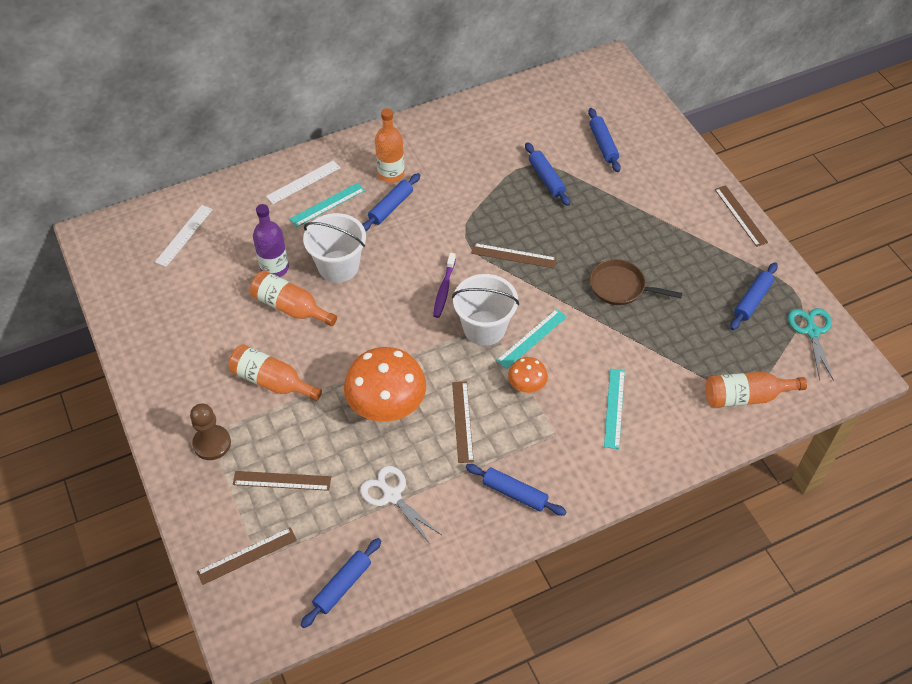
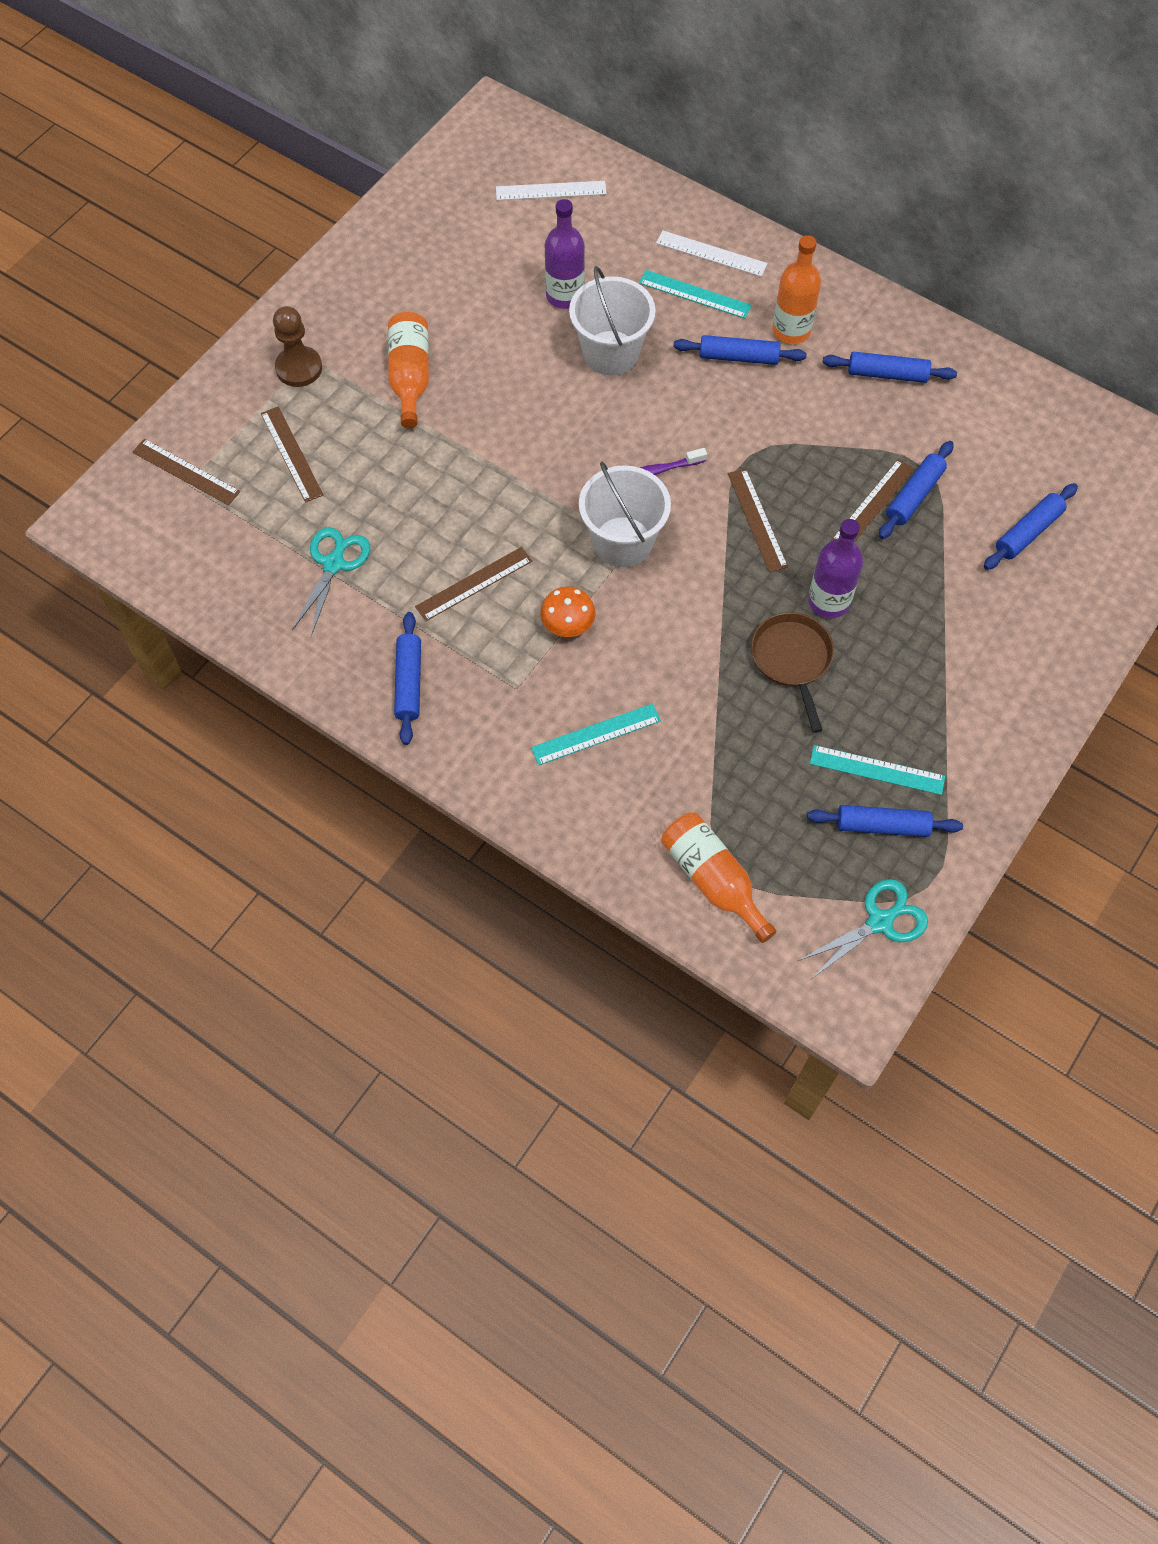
camera: 60 degrees right, 10 degrees up
orange bottle [250,270,337,326] -> none
blue rolling pin [301,538,381,628] -> blue rolling pin moved to [822,352,957,383]
orange mushroom [344,347,426,422] -> none
white scissors [360,466,442,545] -> turquoise scissors [292,527,370,636]
turquoise ruler [496,309,567,369] -> turquoise ruler moved to [810,745,945,795]
brown ruler [714,185,768,247] -> brown ruler moved to [832,459,915,543]
none -> purple bottle [808,519,863,618]

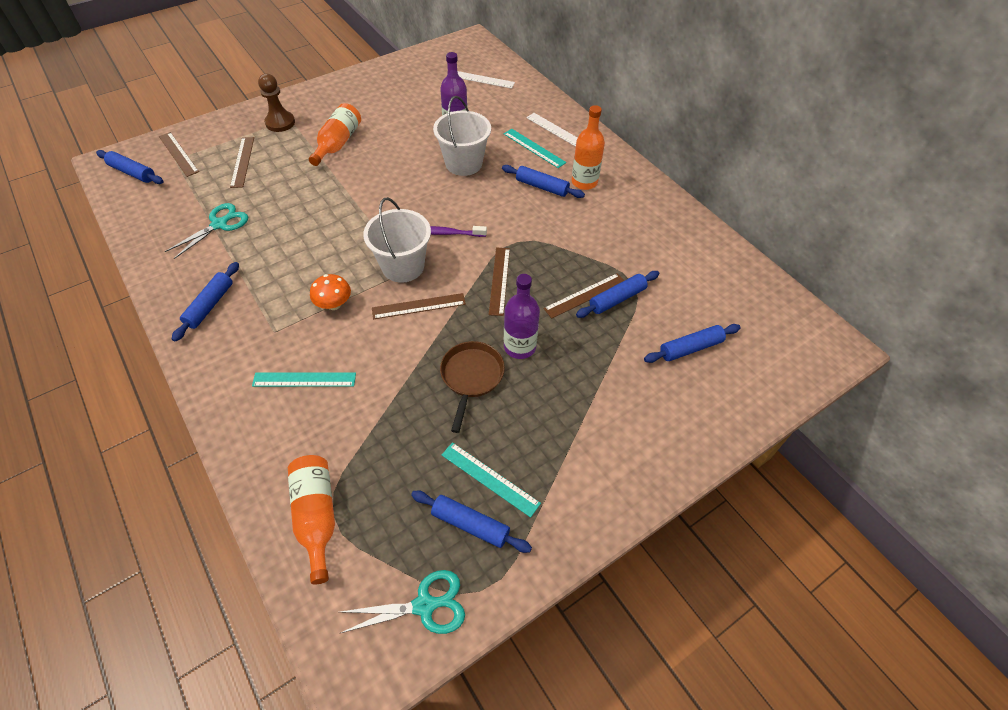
camera: 20 degrees right, 10 degrees down
brown ruler [415,547,532,621] -> brown ruler moved to [372,293,466,319]
blue rolling pin [822,352,957,383] -> blue rolling pin moved to [96,150,163,184]

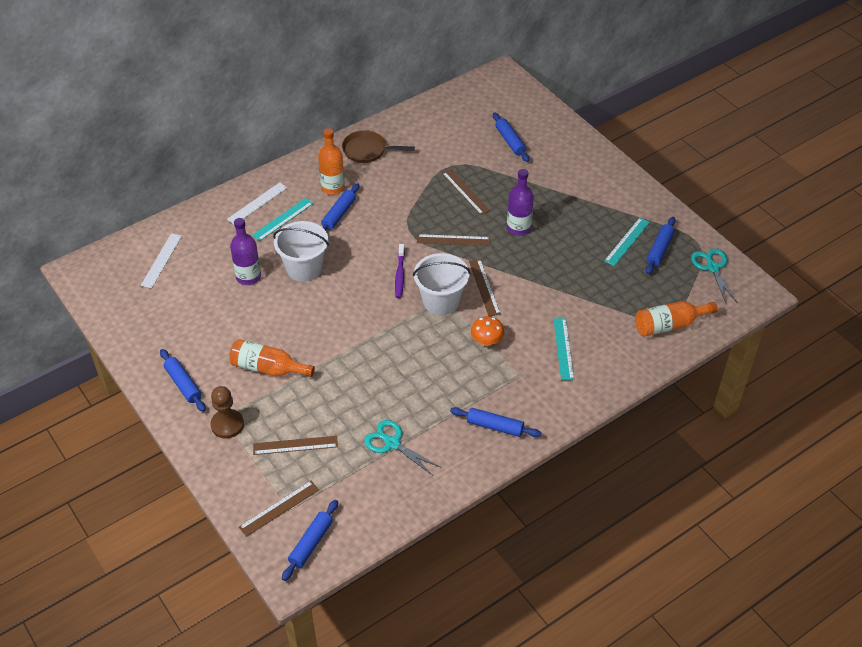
camera: 90 degrees left, 5 degrees down
brown pan [440,341,505,433] -> brown pan moved to [342,130,415,163]
blue rolling pin [576,271,659,318] -> blue rolling pin moved to [160,349,206,412]

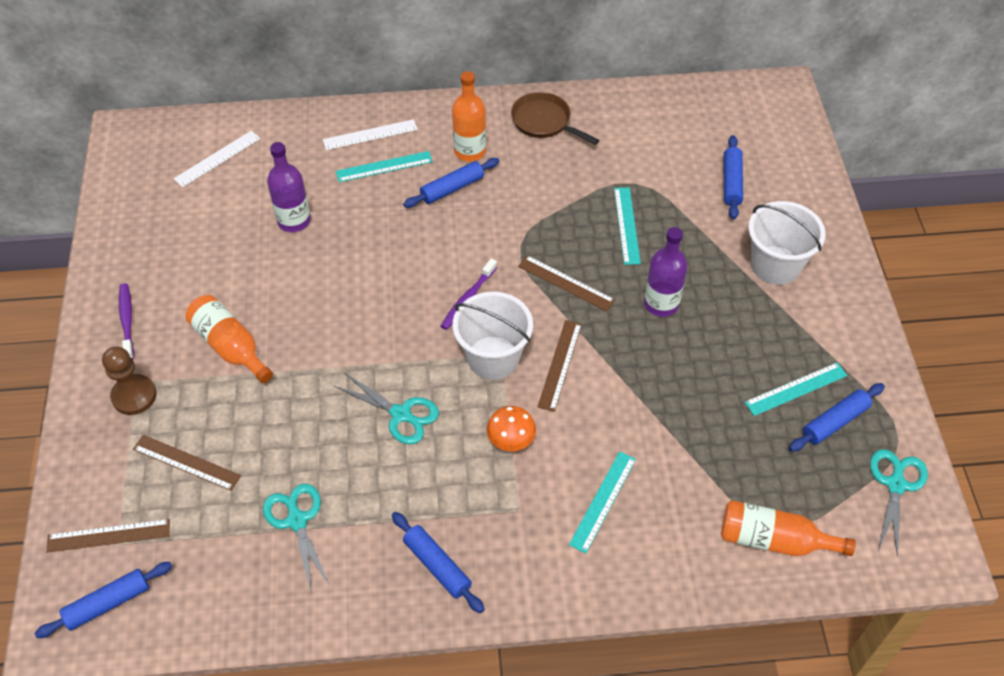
camera: 30 degrees right, 5 degrees up
blue rolling pin [160,349,206,412] -> purple toothbrush [119,283,134,359]
white bucket [273,221,329,282] -> white bucket moved to [748,201,826,285]
brown ruler [442,169,490,215] -> turquoise ruler [614,188,641,265]
none -> turquoise scissors [334,373,439,444]

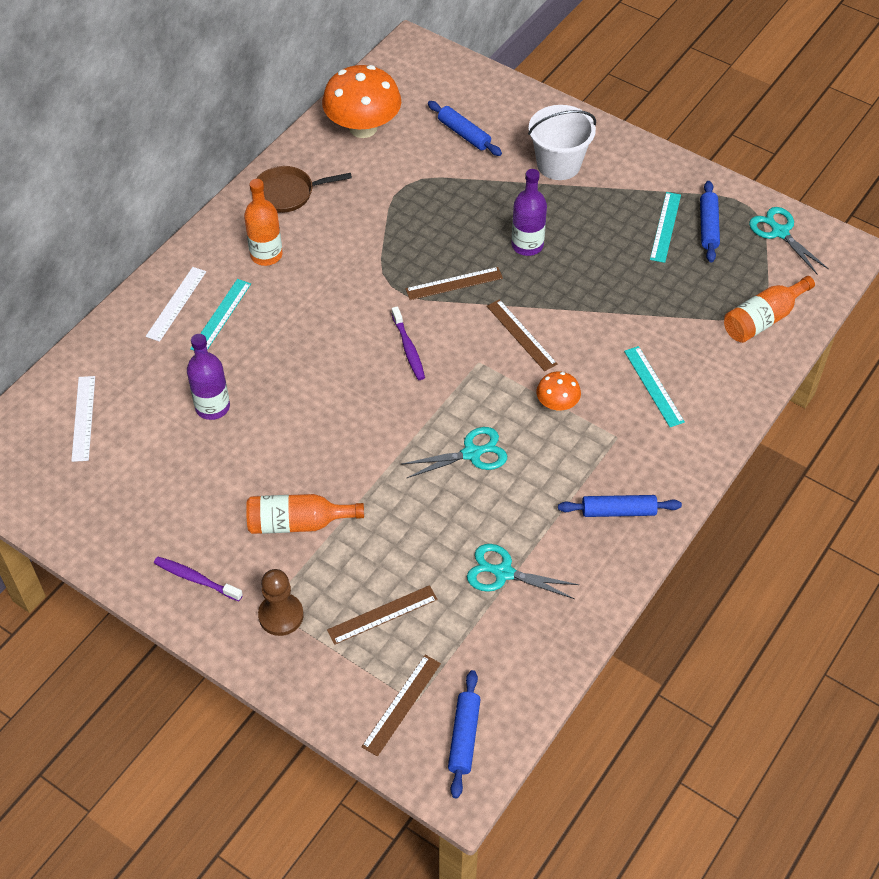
camera: 50 degrees left, 0 degrees up
blue rolling pin [403,158,500,208] -> none
white bucket [453,292,533,379] -> none
turquoise ruler [614,188,641,265] -> none
none -> orange mushroom [322,65,401,138]

